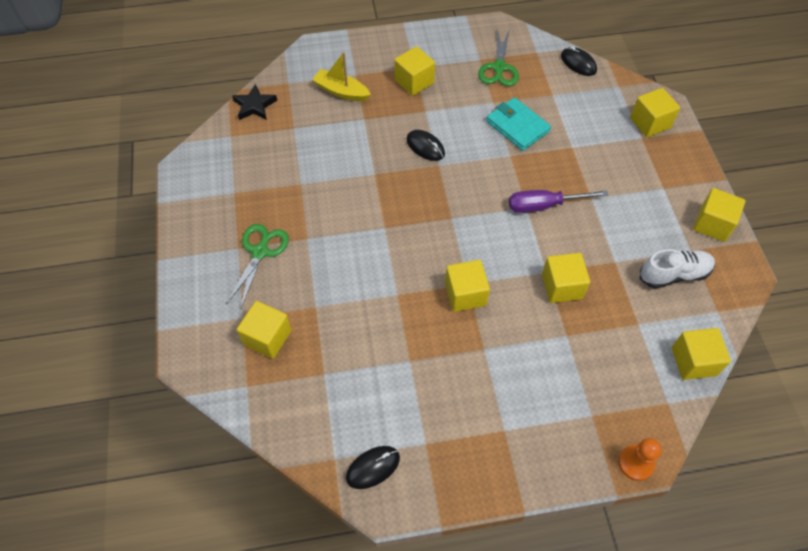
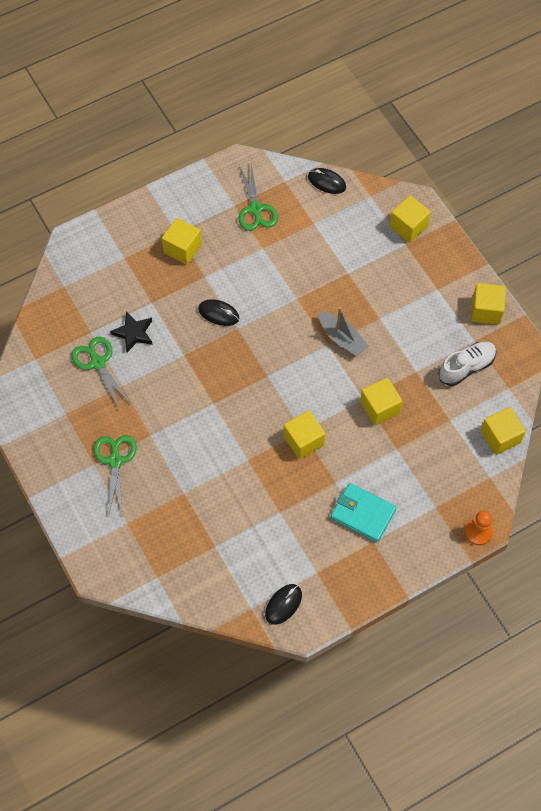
camera: 20 degrees left, 5 degrees up
black star [232,84,277,120] -> black star moved to [110,312,153,352]
yellow cube [237,301,291,359] -> none
yellow boat [312,52,371,101] -> none
turquoise wallet [486,97,551,151] -> turquoise wallet moved to [331,483,397,542]
purple screwdriver [509,190,608,213] -> grey boat [319,307,368,356]
none -> green scissors [71,336,131,408]

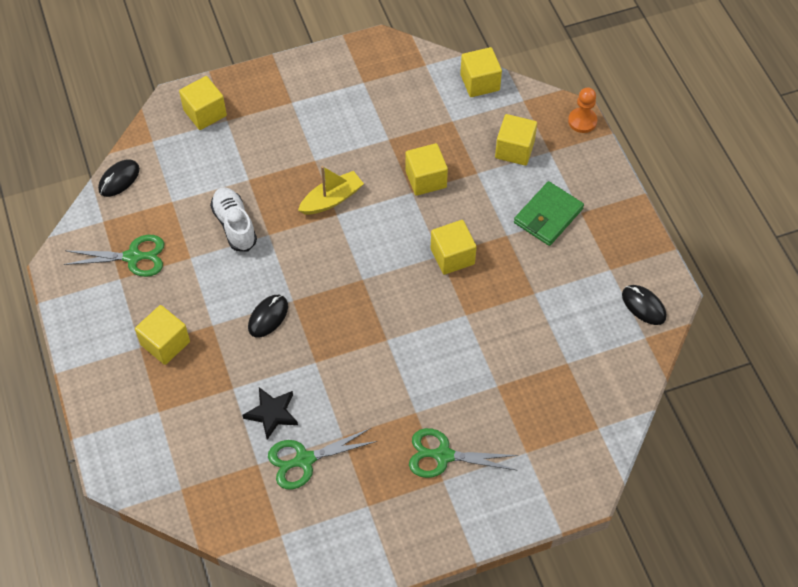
camera: 80 degrees left, 5 degrees down
grey boat [319,307,368,356] -> yellow boat [298,166,364,215]
turquoise wallet [331,483,397,542] -> green wallet [514,181,584,246]
white shoe [439,342,497,386] -> white shoe moved to [210,187,257,252]
yellow cube [471,283,506,325] -> yellow cube moved to [495,114,537,166]

